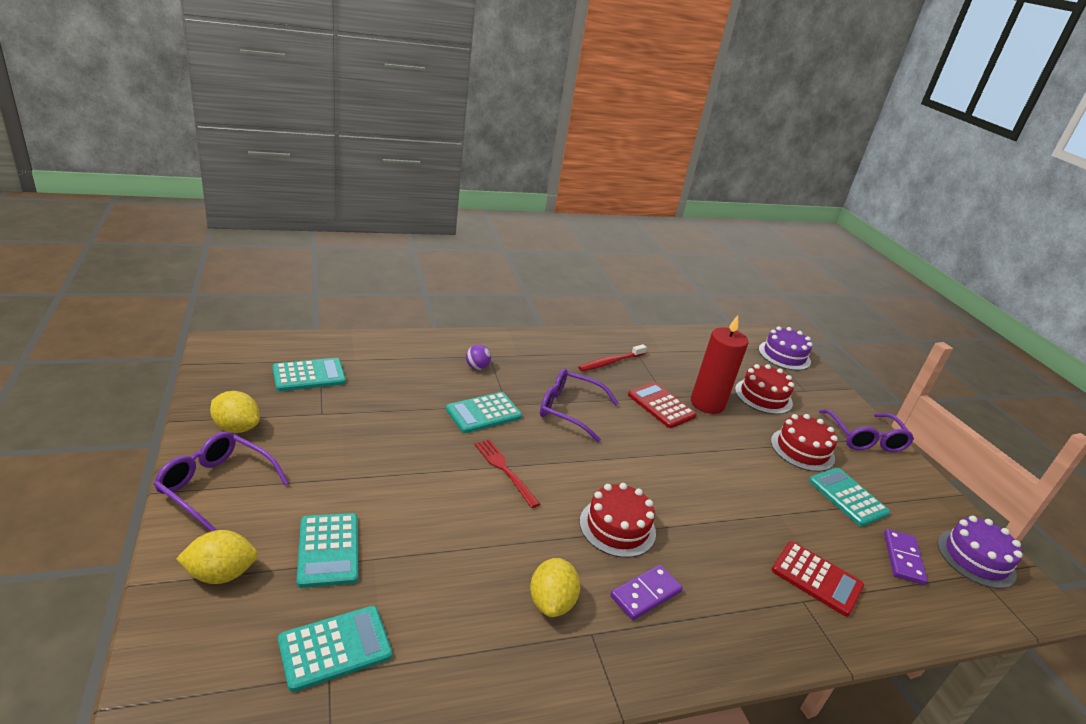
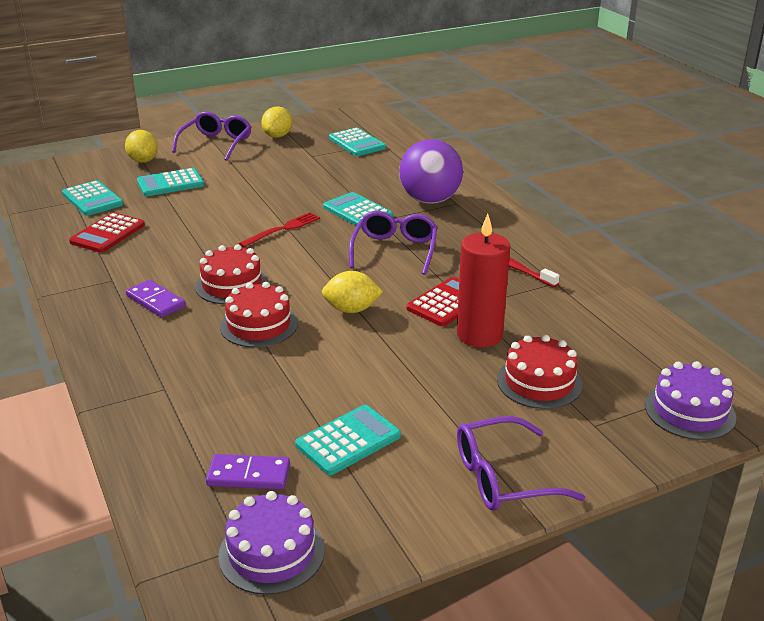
camera: 85 degrees right, 0 degrees up
purple ball [466,345,491,370] -> purple ball [399,139,463,204], size x2.44
yellow lemon [530,558,580,617] -> yellow lemon moved to [322,271,383,313]
red cake [771,414,838,472] -> red cake moved to [220,282,298,348]
red calculator [771,541,864,617] -> red calculator moved to [69,212,145,253]

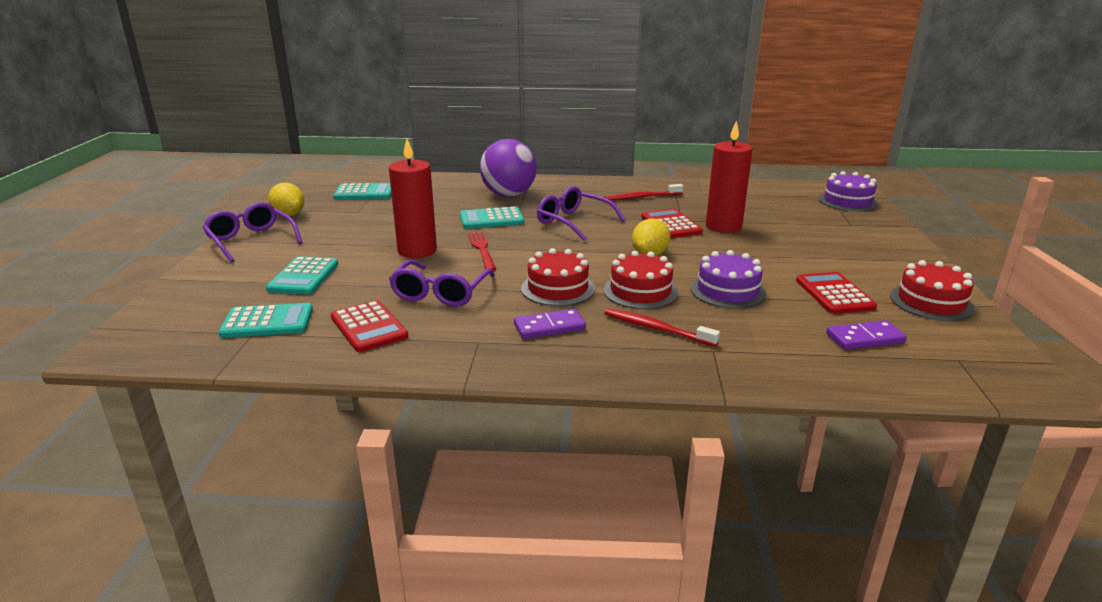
camera: 60 degrees left, 5 degrees down
yellow lemon [125,130,158,163] -> none
purple domino [206,454,290,489] -> purple domino turned 45 degrees clockwise [826,320,907,350]
purple cake [218,491,325,595] -> purple cake moved to [690,250,766,309]
turquoise calculator [295,405,401,475] -> red calculator [796,272,877,314]
purple glasses [457,416,585,511] -> purple glasses moved to [389,260,495,307]
red cake [497,335,582,409] -> red cake moved to [890,260,975,321]
none -> red candle [389,139,437,258]
none -> red toothbrush [604,308,720,347]

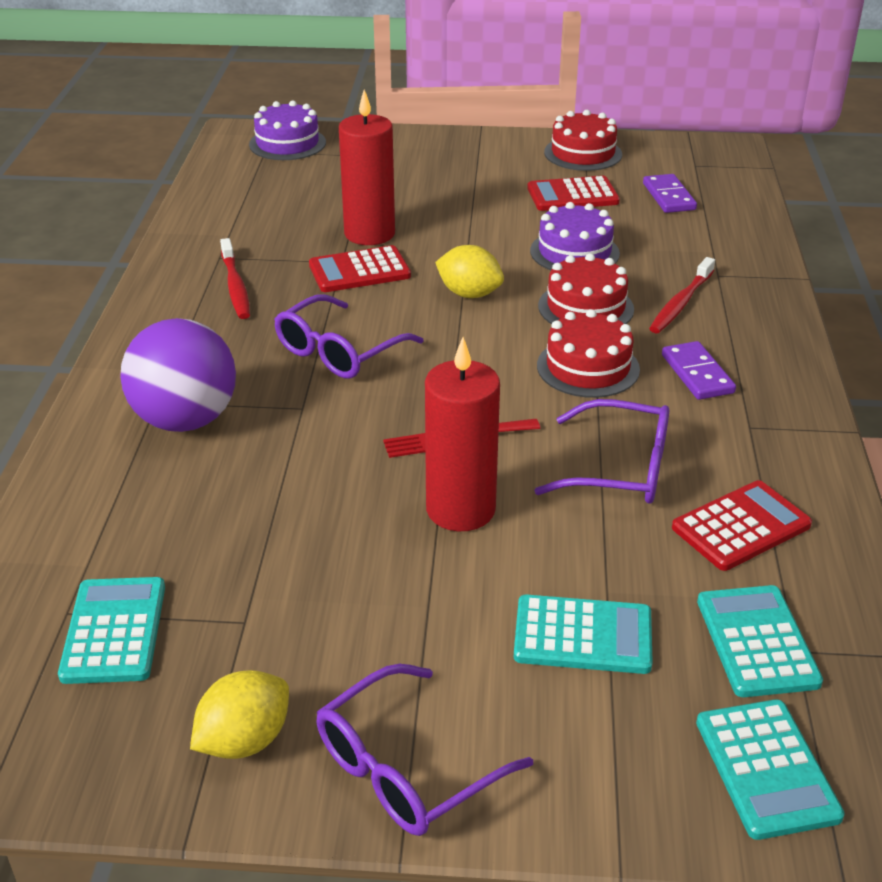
camera: 90 degrees left, 10 degrees up
turquoise calculator [460,207,524,229] -> turquoise calculator moved to [696,699,845,840]

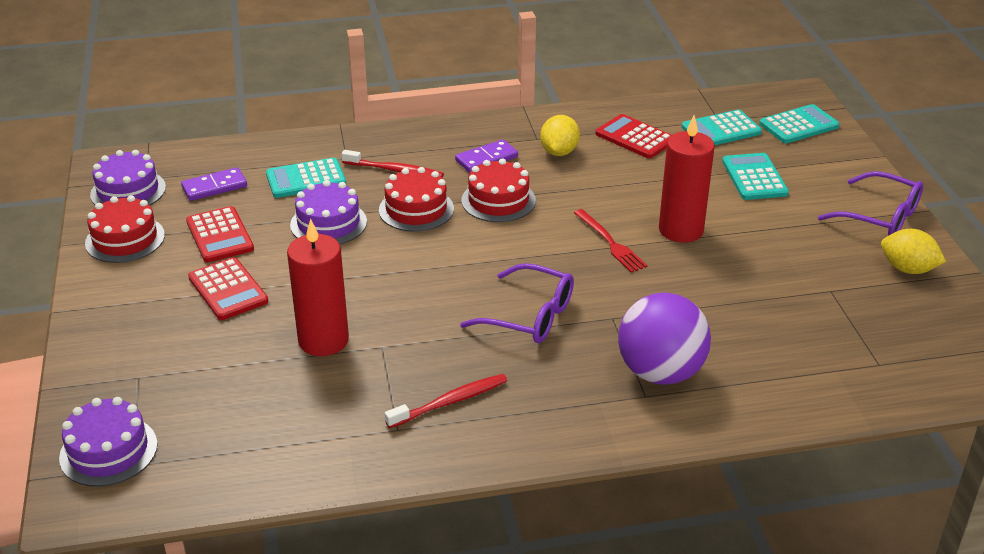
camera: 105 degrees left, 0 degrees up
turquoise calculator [58,577,165,684] -> turquoise calculator moved to [266,158,346,198]
red calculator [309,245,411,292] -> red calculator moved to [188,257,268,320]
yellow lemon [435,245,504,298] -> yellow lemon moved to [540,115,580,156]
purple glasses [534,399,669,504] -> none
none -> purple cake [90,150,166,205]

